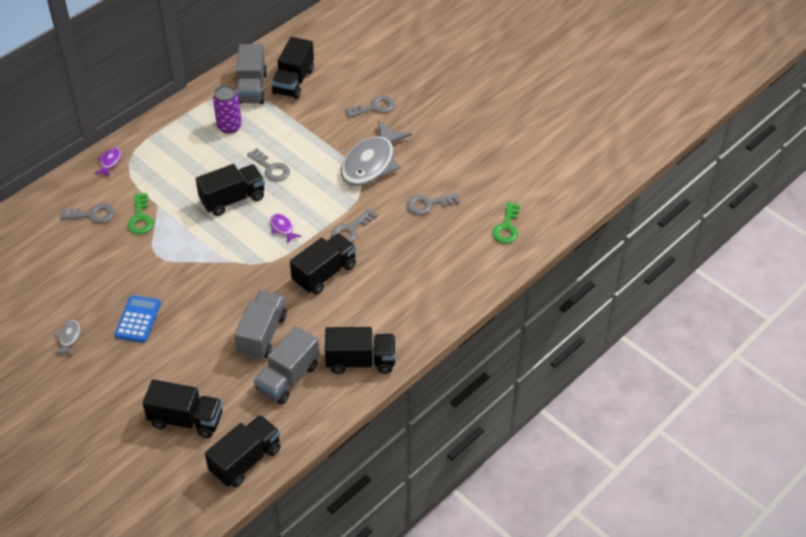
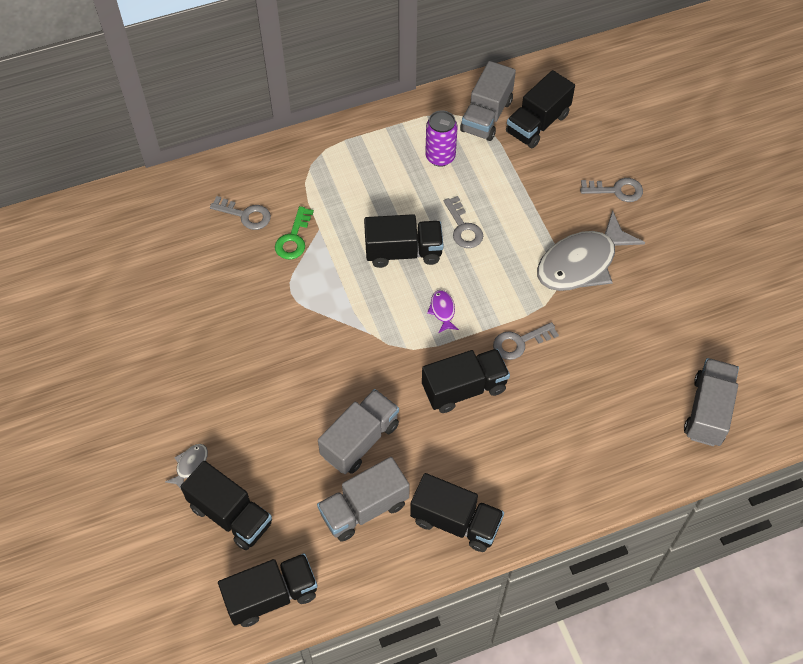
camera: 25 degrees right, 10 degrees up
grey fish [54,320,81,355] -> grey fish moved to [165,444,208,489]
purple fish [95,148,121,177] -> none
blue calculator [115,295,161,342] -> none
grey key [407,193,460,215] -> none
green key [492,202,520,243] -> grey truck [684,358,739,446]

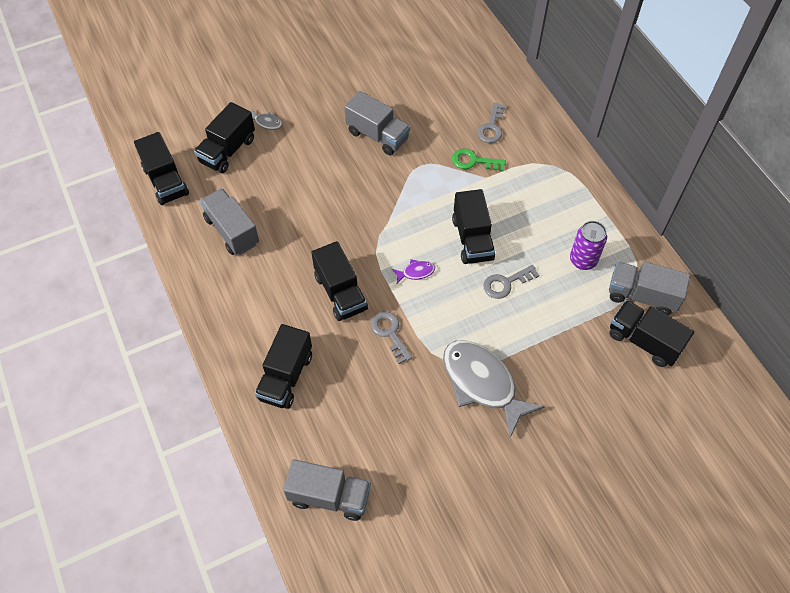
camera: 85 degrees right, 0 degrees up
grey truck [318,389,399,474] -> grey truck moved to [344,91,410,155]
black truck [410,473,504,552] -> black truck moved to [255,324,312,409]
grey key [580,178,643,202] -> none

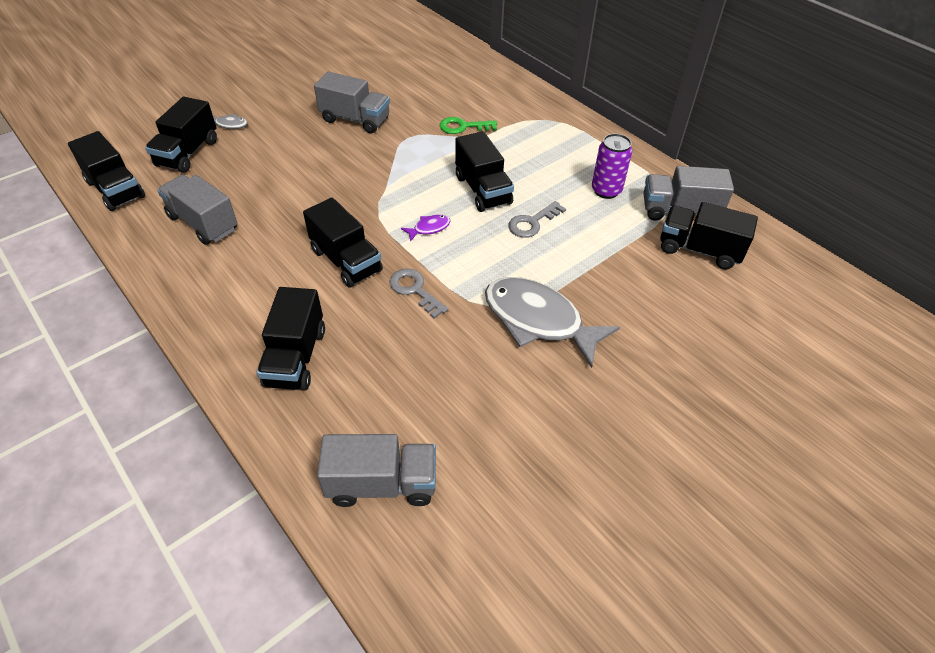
camera: 15 degrees left, 10 degrees down
grey key [477,102,506,143] -> none

